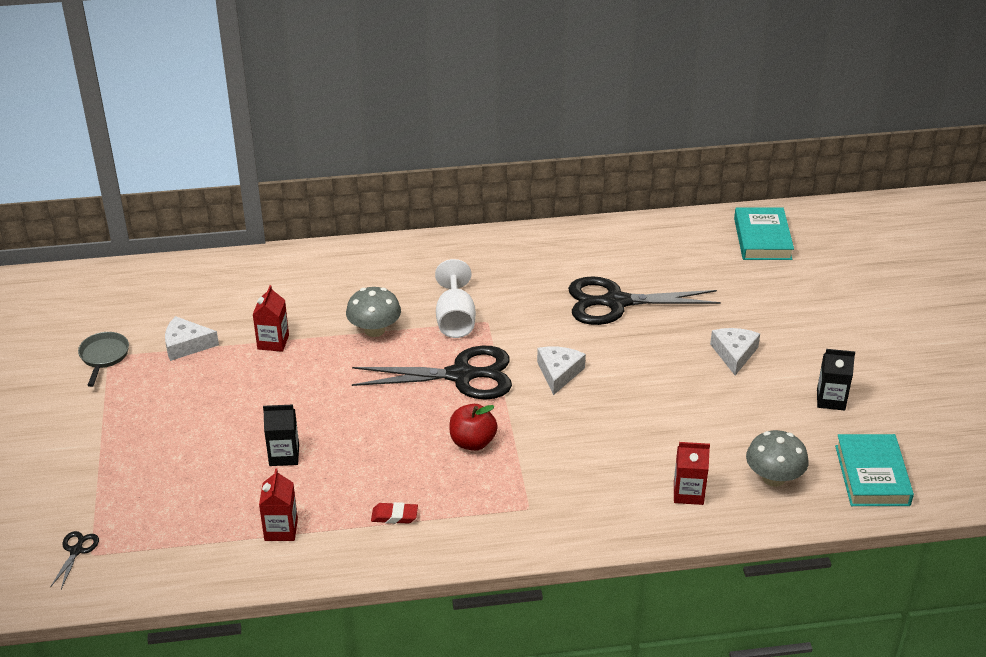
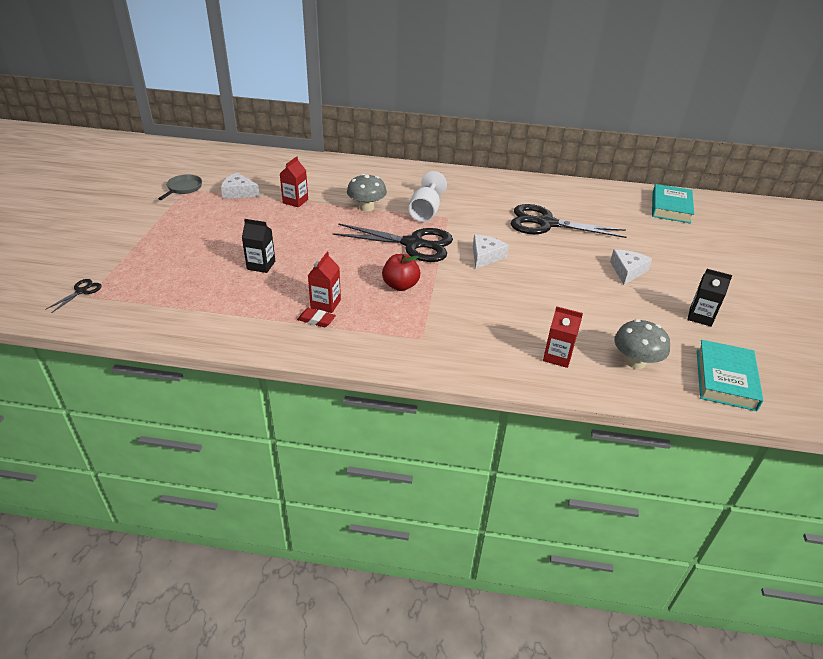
camera: 15 degrees right, 0 degrees up
red carton [259,468,298,541] -> red carton moved to [308,252,341,313]

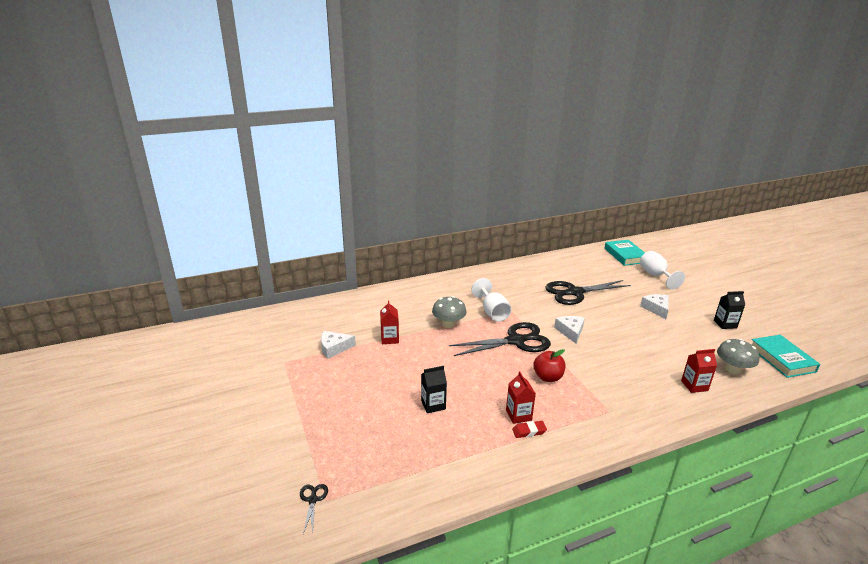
camera: 30 degrees left, 10 degrees down
grey pan [158,174,202,200] -> none
none -> white goblet [640,251,685,290]

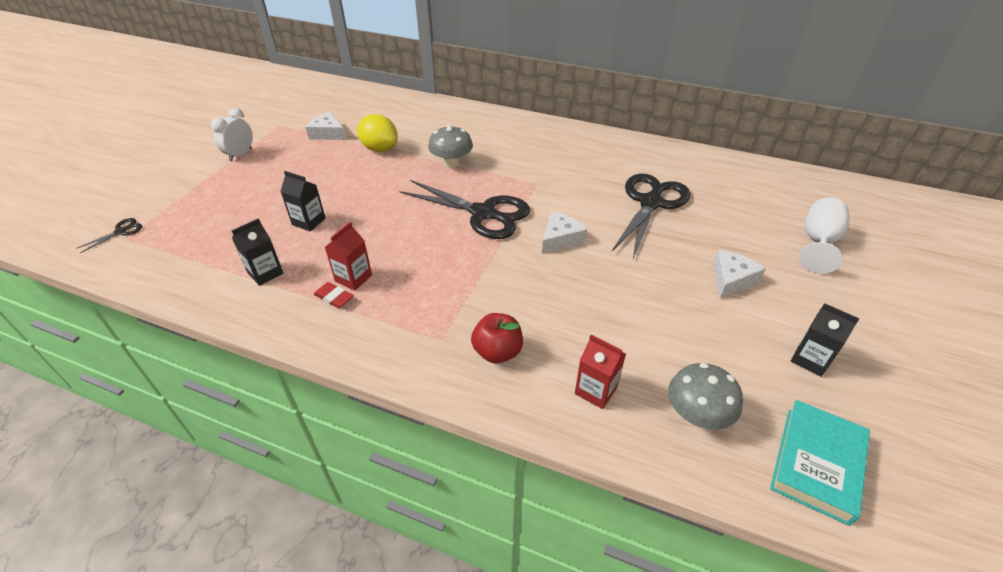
camera: 45 degrees right, 15 degrees up
red carton [380,300,399,344] -> yellow lemon [357,114,398,152]
white goblet [472,278,511,322] -> none
red apple [533,349,565,382] -> red apple moved to [471,313,523,363]
black scissors [545,280,631,305] -> black scissors turned 90 degrees clockwise [612,174,690,258]
turquoise book [604,240,645,266] -> none
none -> white clock [211,108,253,161]
none -> black carton [231,218,283,286]

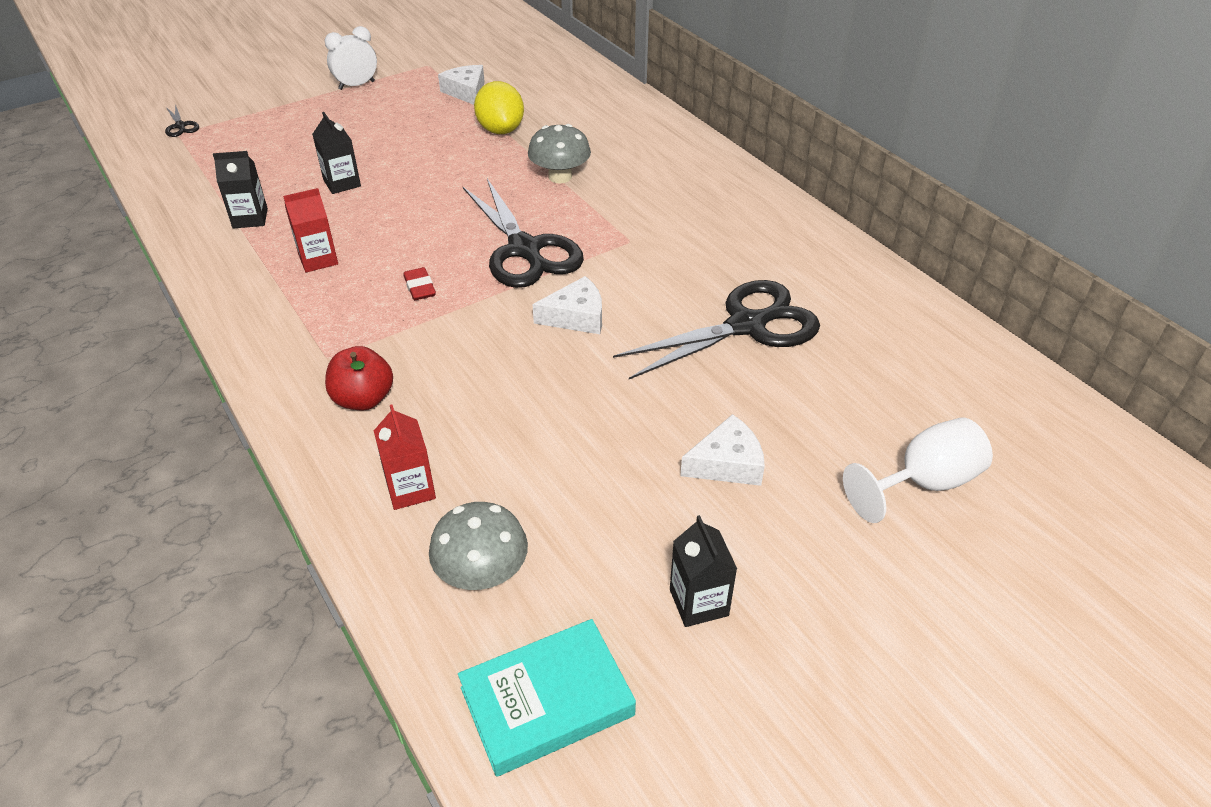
camera: 35 degrees right, 0 degrees up
black scissors [76,218,142,253] -> black scissors turned 75 degrees clockwise [165,104,199,137]
red eraser [314,282,354,309] -> red eraser moved to [403,267,436,300]

